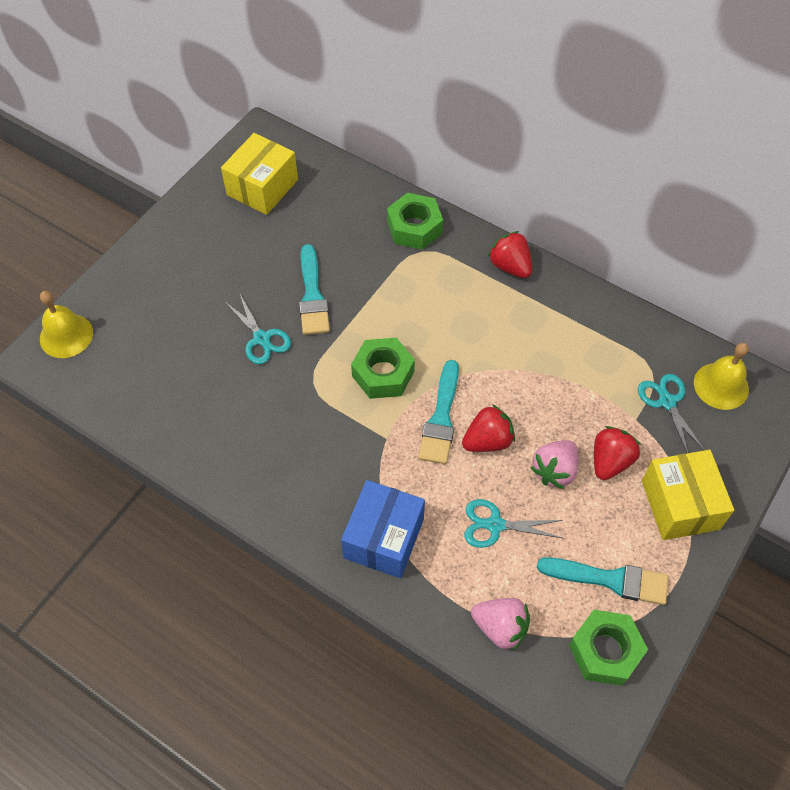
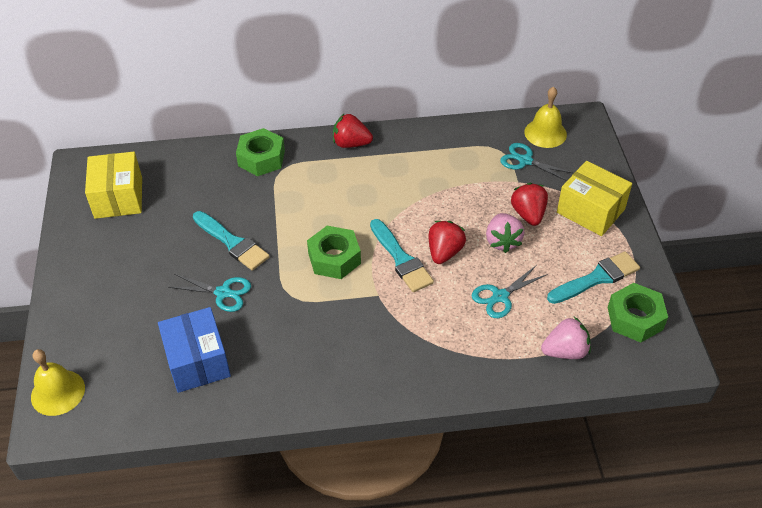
camera: 40 degrees left, 10 degrees down
blue box [341,480,425,578] -> blue box moved to [158,307,231,393]

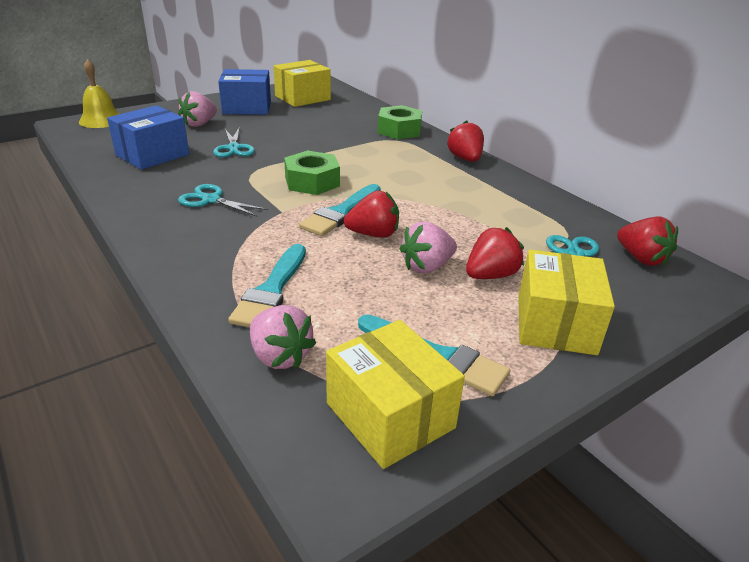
camera: 60 degrees right, 15 degrees down
turquoise brush [193,211,270,271] -> turquoise brush moved to [228,244,306,328]
turquoise scissors [472,265,548,318] -> turquoise scissors moved to [178,184,268,217]
yellow bell [524,86,567,148] -> red strawberry [617,216,678,266]
green nut [608,283,668,342] -> yellow box [326,320,465,469]
none -> pink strawberry [178,91,217,127]
none -> blue box [218,69,271,115]

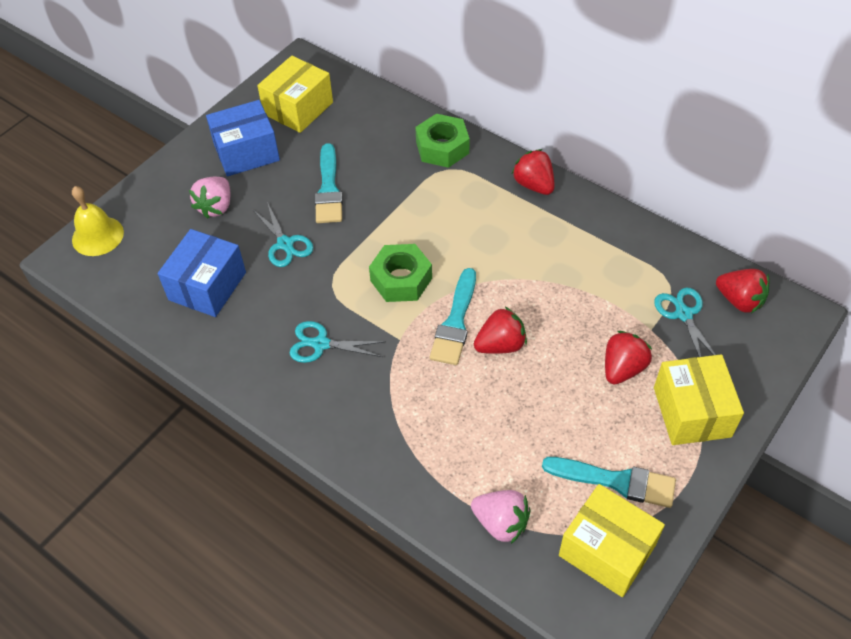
camera: 15 degrees left, 20 degrees up
turquoise brush [228,244,306,328] -> turquoise brush moved to [315,143,343,223]
pink strawberry [400,222,457,273] -> none

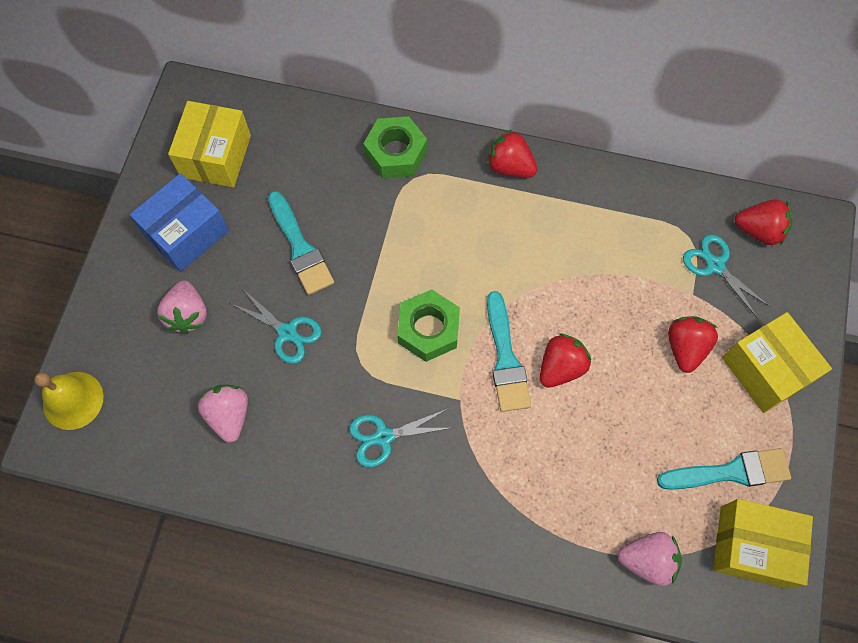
camera: 25 degrees left, 15 degrees up
blue box [158,229,246,317] -> pink strawberry [198,385,248,443]

